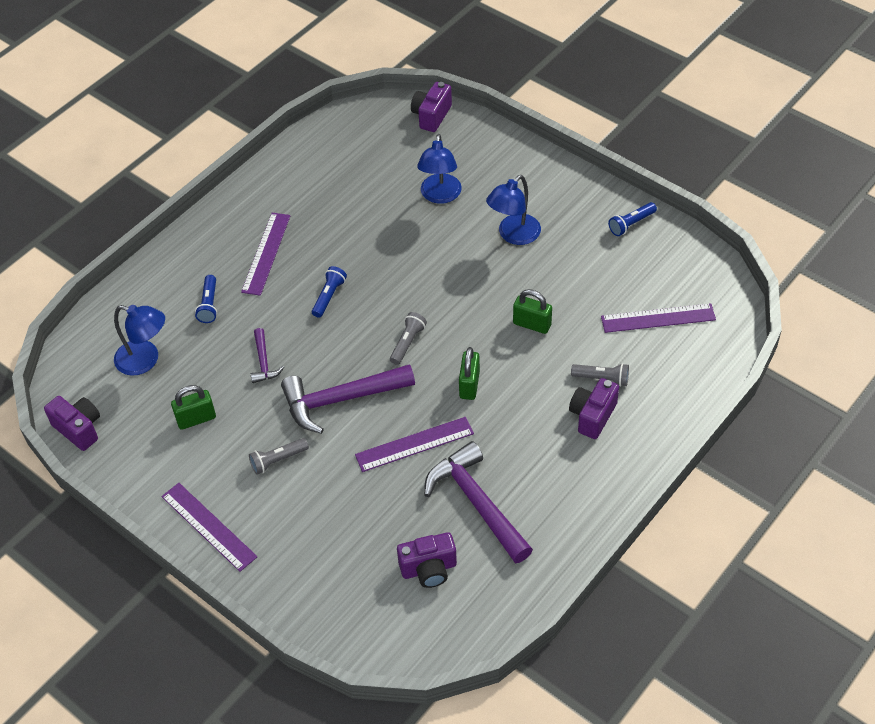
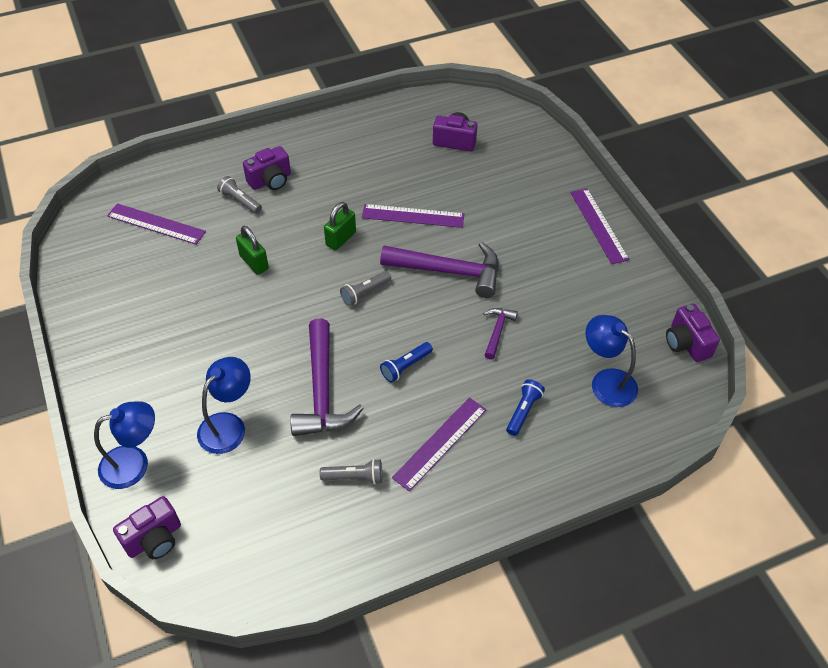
camera: 155 degrees left, 0 degrees up
green padlock [171,385,216,430] -> none
grey flashlight [249,438,309,475] -> grey flashlight moved to [320,459,382,484]
purple hammer [424,441,533,563] -> purple hammer moved to [290,318,364,436]
blue lamp [486,175,541,245] -> blue lamp moved to [94,402,155,489]
blue flashlight [608,202,657,236] -> none

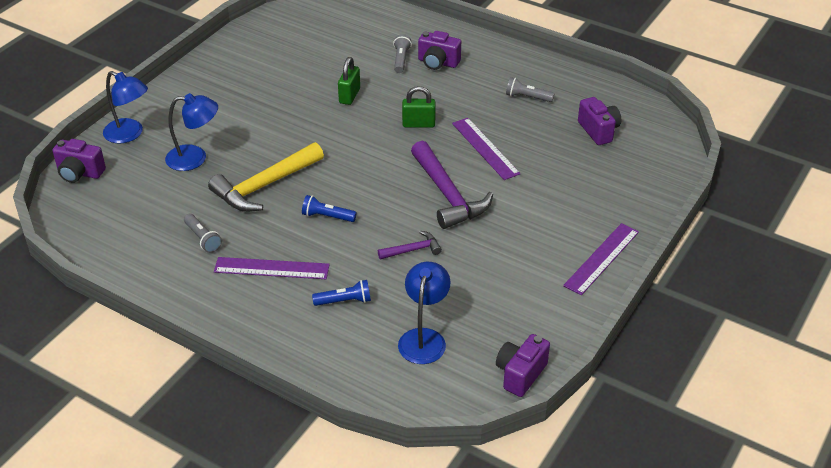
camera: 55 degrees right, 10 degrees down
purple ruler [107,203,206,245] -> none
purple hammer [290,318,364,436] -> yellow hammer [208,142,324,212]
grey flashlight [340,271,391,306] -> grey flashlight moved to [506,77,555,102]

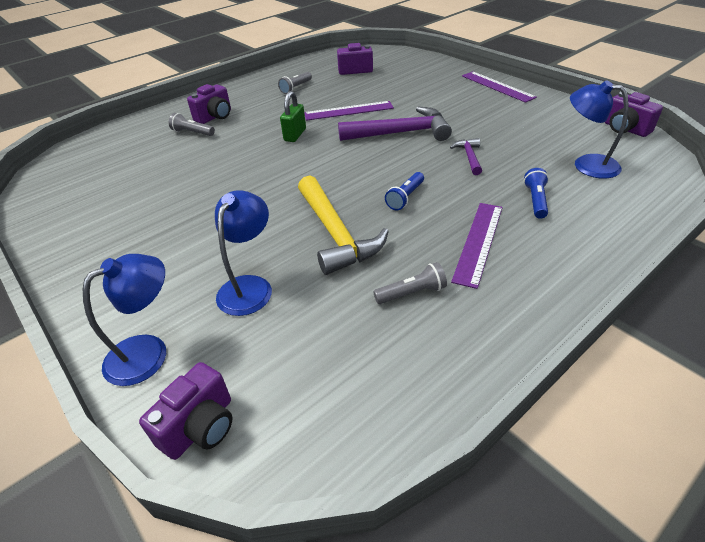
camera: 70 degrees left, 0 degrees up
green padlock [338,57,360,105] -> none

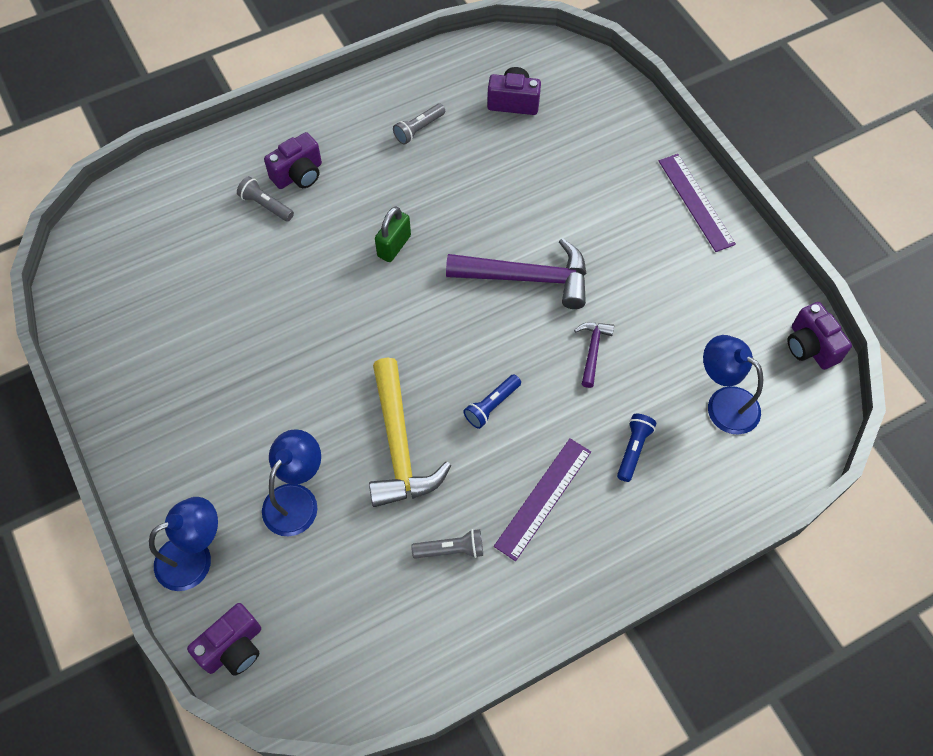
camera: 10 degrees right, 20 degrees up
purple ruler [304,101,394,121] -> none

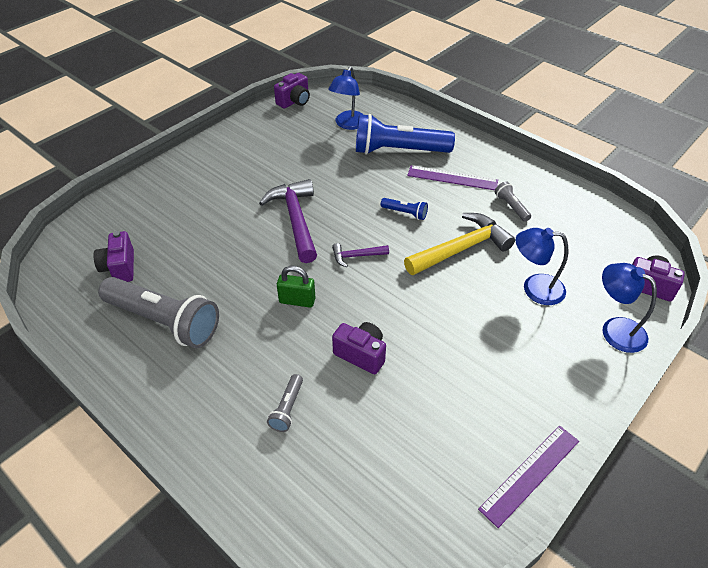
camera: 110 degrees left, 15 degrees down
purple camera [264,132,322,189] -> purple camera moved to [332,322,386,375]
grey flashlight [393,104,445,145] -> grey flashlight [98,277,219,348], size x2.31
purple hammer [574,323,614,388] -> purple hammer moved to [332,243,389,267]
blue flashlight [617,414,656,482] -> blue flashlight [356,114,455,155], size x2.31
purple ruler [659,154,736,252] -> purple ruler moved to [478,426,579,528]

